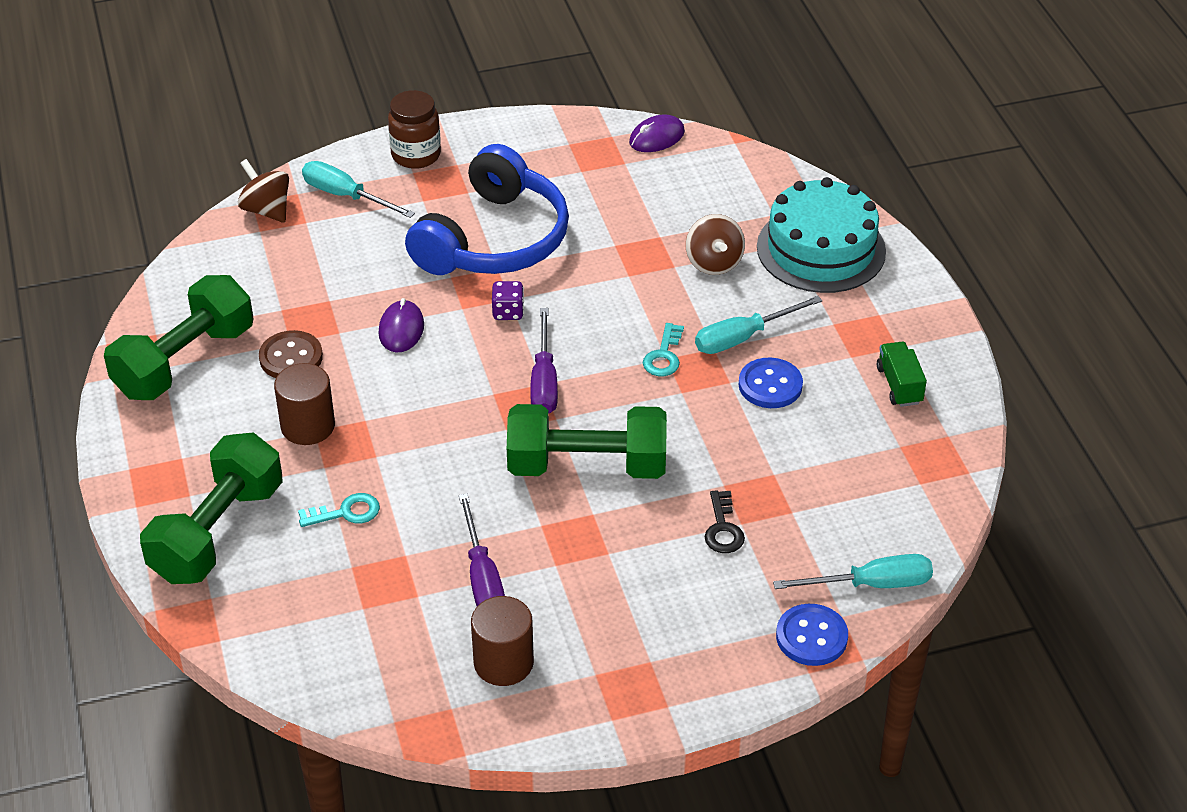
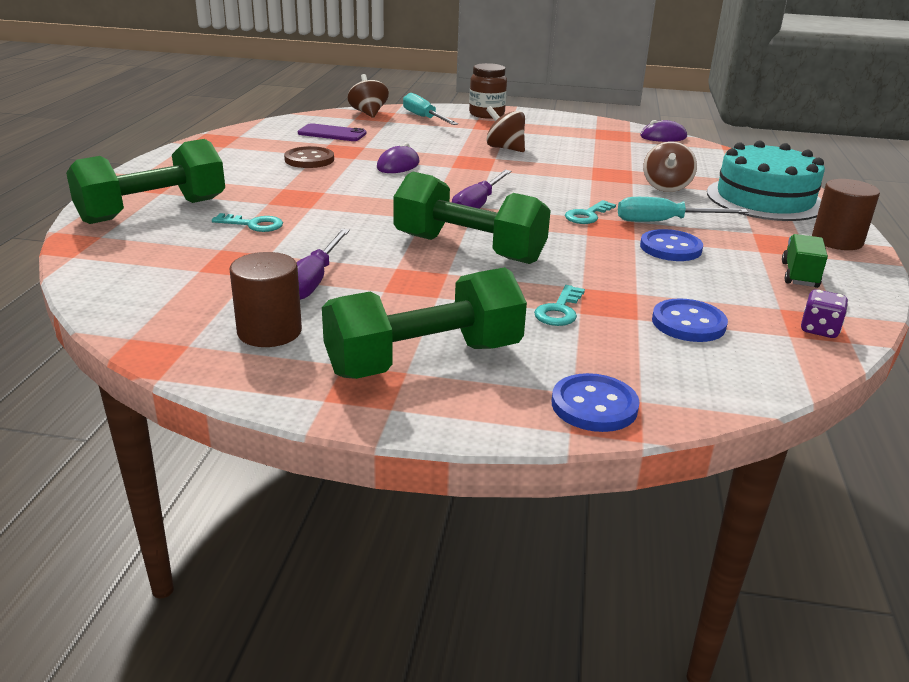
camera: 25 degrees right, 15 degrees down
green dumbbell [104,275,254,400] -> green dumbbell moved to [322,267,527,379]
brown cylinder [274,363,335,445] -> brown cylinder moved to [812,179,880,250]
blue headphones [405,144,569,275] -> brown spinning top [486,106,525,152]
purple dice [492,281,524,320] -> purple dice moved to [801,289,848,338]
black key [705,490,745,553] -> turquoise key [534,285,585,326]
turquoise screwdriver [773,554,933,589] -> none
none -> purple phone [298,123,367,141]
none -> blue button [652,298,728,342]

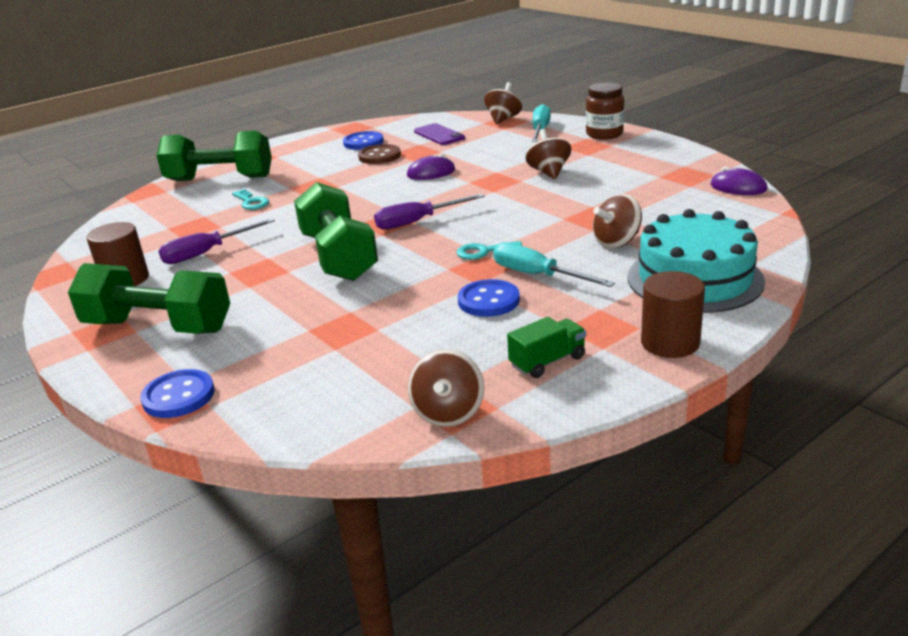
camera: 45 degrees right, 0 degrees up
turquoise key [534,285,585,326] -> none
blue button [652,298,728,342] -> blue button moved to [343,131,384,150]
purple dice [801,289,848,338] -> brown spinning top [408,349,484,427]

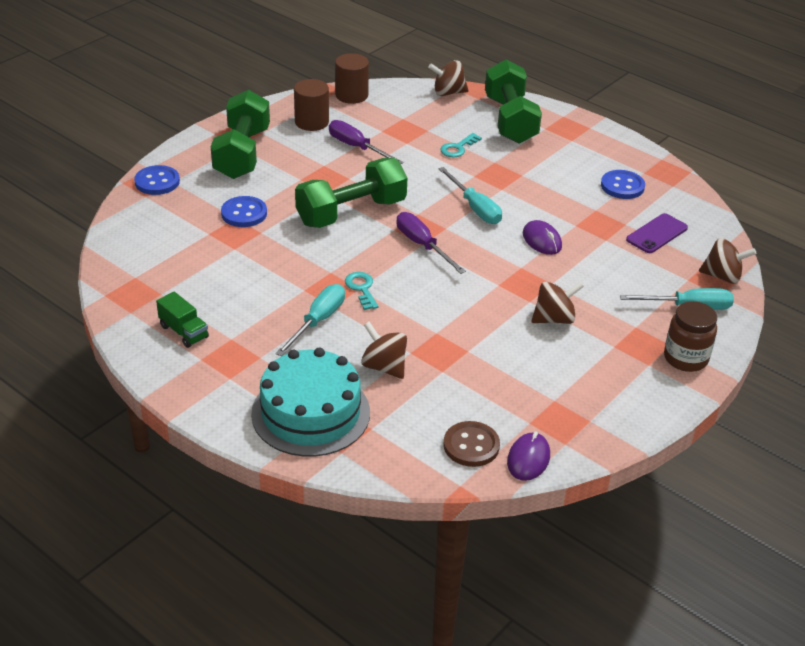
camera: 75 degrees right, 10 degrees up
brown button [358,144,401,164] -> brown button moved to [444,421,500,467]
brown spinning top [408,349,484,427] -> brown spinning top moved to [428,60,469,96]
blue button [458,279,520,317] -> blue button moved to [221,196,267,227]
brown cylinder [641,271,705,358] -> brown cylinder moved to [335,53,369,104]
none -> turquoise screwdriver [438,167,502,224]

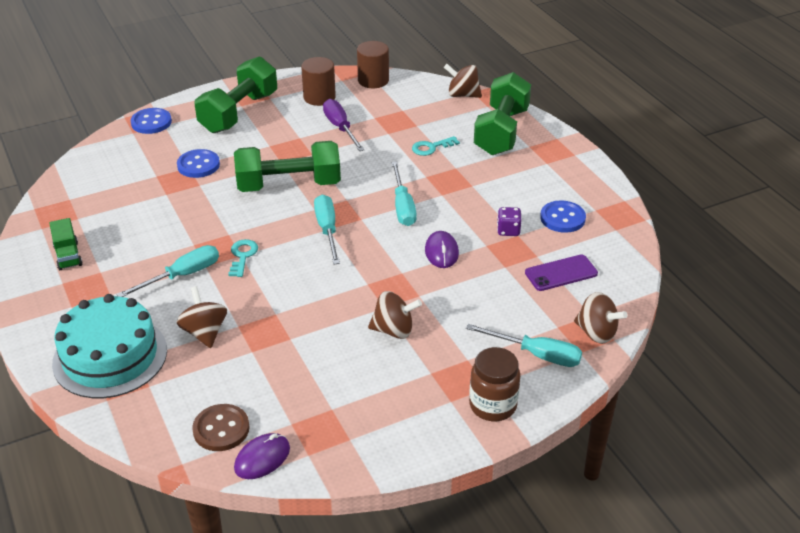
camera: 25 degrees right, 0 degrees up
purple screwdriver [397,212,466,274] -> turquoise screwdriver [314,195,340,264]
none -> purple dice [497,207,521,236]

